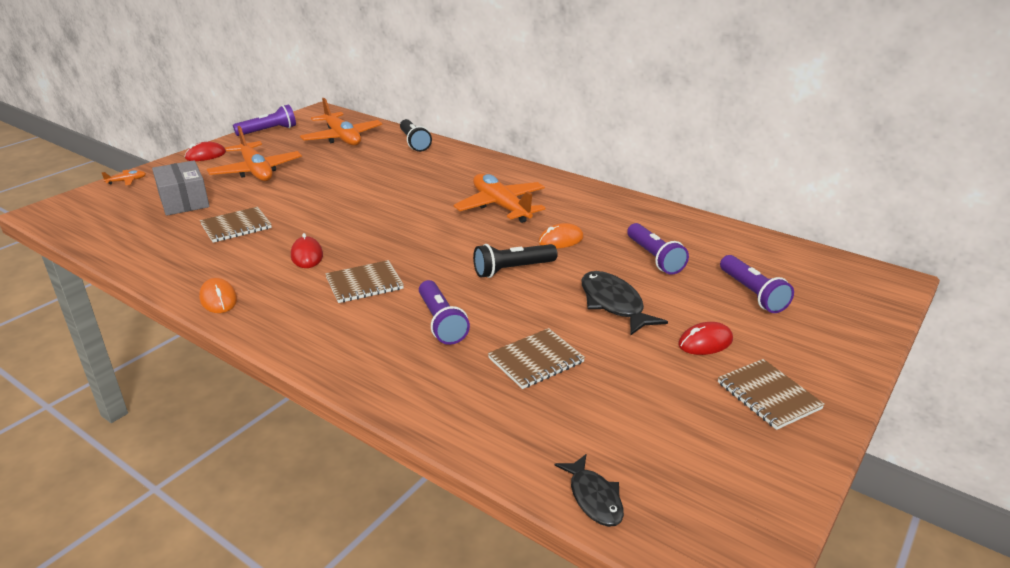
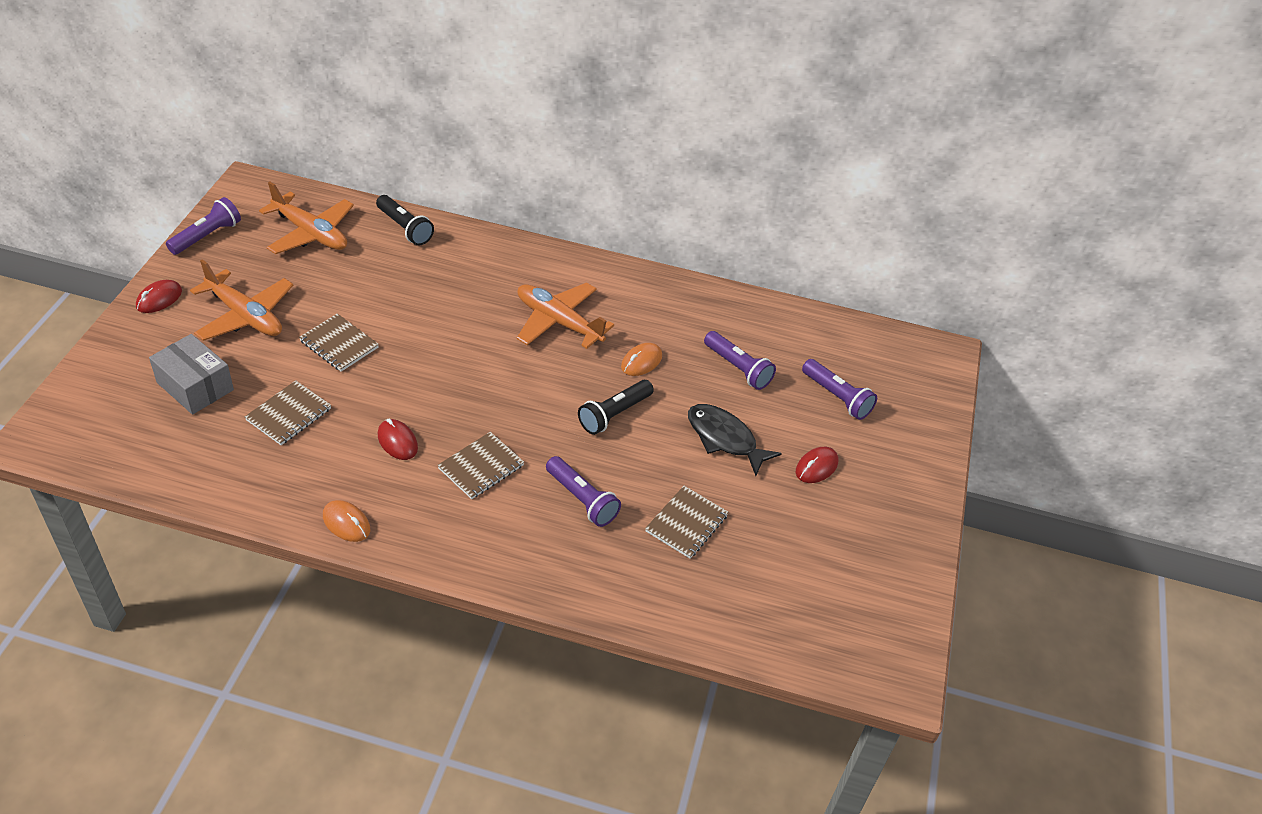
camera: 25 degrees left, 15 degrees up
orange plane [102,170,146,185] -> none
black fish [554,454,624,527] -> none
brown notebook [718,359,825,430] -> brown notebook moved to [299,313,379,372]

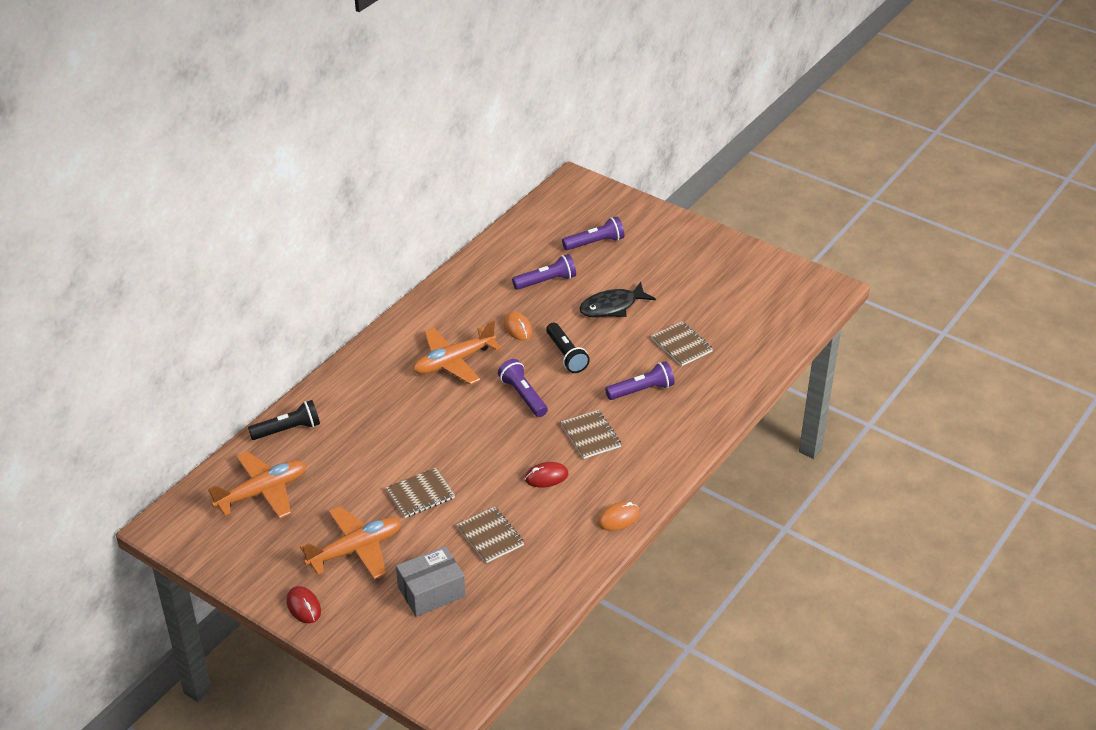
camera: 65 degrees left, 5 degrees down
purple flashlight [166,197,241,255] -> purple flashlight moved to [498,359,548,417]
red mouse [796,447,838,483] -> none

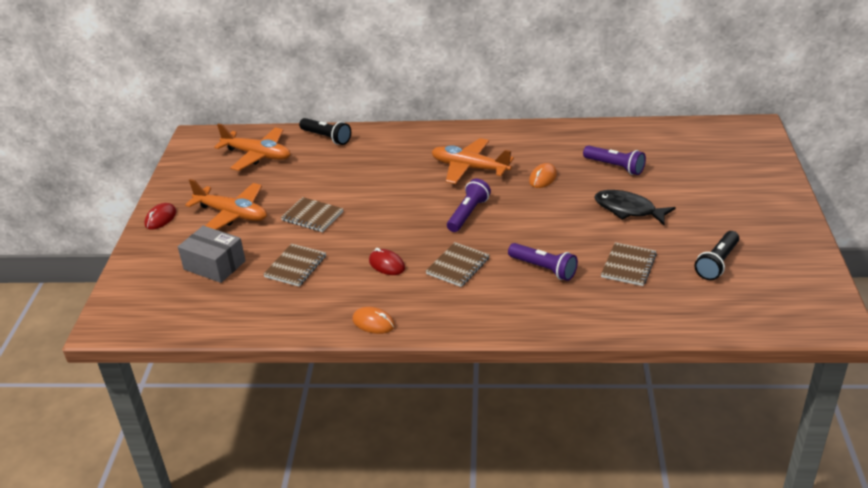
camera: 60 degrees right, 5 degrees down
black flashlight [546,323,590,373] -> black flashlight moved to [695,231,739,280]
purple flashlight [562,217,624,250] -> none

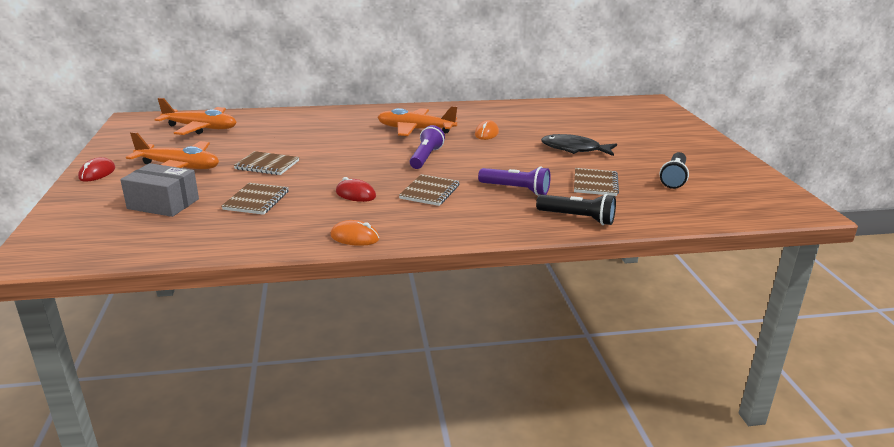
camera: 15 degrees left, 10 degrees down
black flashlight [299,118,351,145] -> black flashlight moved to [536,194,616,225]
purple flashlight [583,145,646,175] -> none

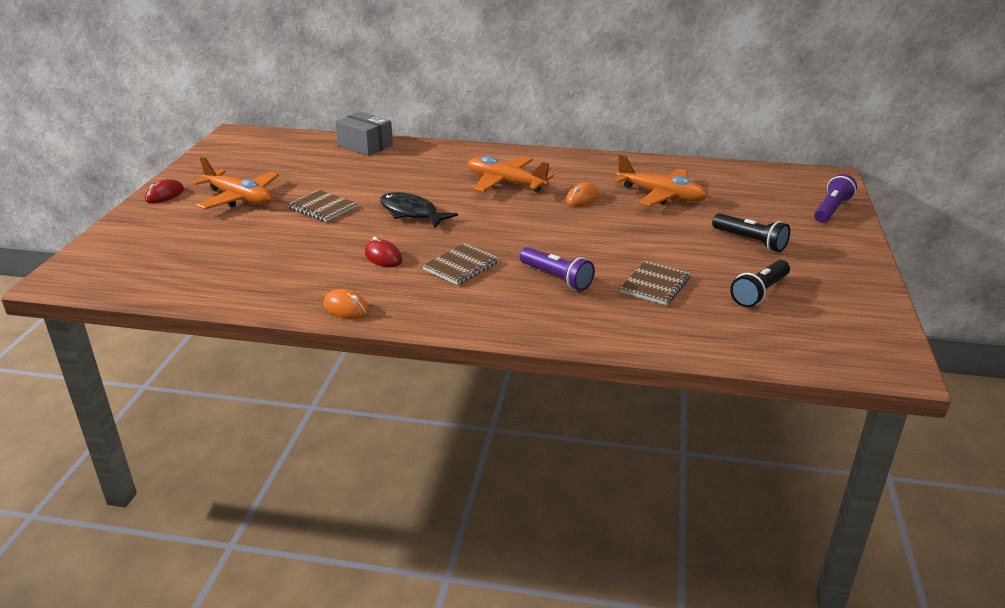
camera: 20 degrees right, 5 degrees up
grey box [120,163,199,217] -> grey box moved to [335,112,393,156]
orange plane [155,98,237,135] -> orange plane moved to [613,154,708,207]
brown notebook [222,183,289,215] -> none
purple flashlight [410,125,445,169] -> purple flashlight moved to [814,174,857,223]
black flashlight [536,194,616,225] -> black flashlight moved to [712,213,790,252]
black fish [541,134,617,156] -> black fish moved to [380,192,458,228]

